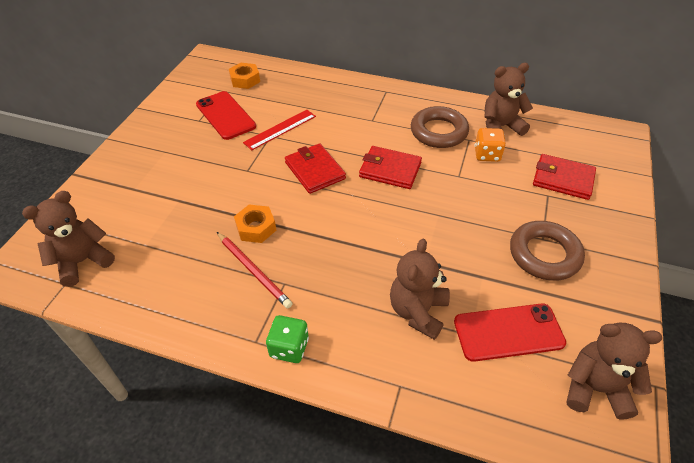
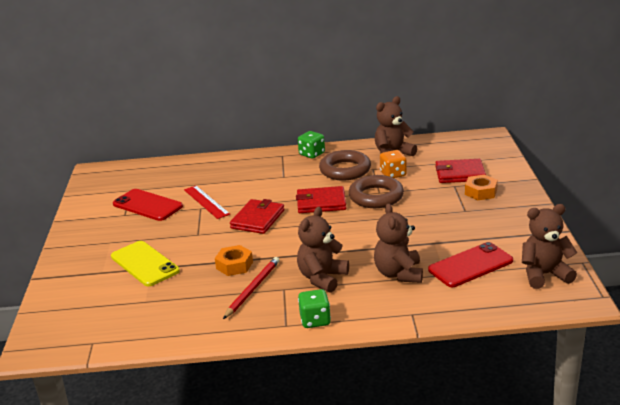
camera: 20 degrees left, 20 degrees down
brown teddy bear [22,191,115,287] -> brown teddy bear moved to [297,207,349,293]
red pencil [217,232,293,308] -> red pencil turned 90 degrees counterclockwise [223,257,279,319]
orange nut [229,63,260,89] -> orange nut moved to [465,174,498,200]
red ruler [243,110,316,150] -> red ruler turned 60 degrees counterclockwise [184,186,230,219]
red wallet [285,143,346,194] -> red wallet turned 75 degrees clockwise [230,199,284,234]
brown ring [510,221,585,281] -> brown ring moved to [349,175,404,208]
none -> yellow phone [111,241,180,286]
none -> green dice [298,131,325,159]

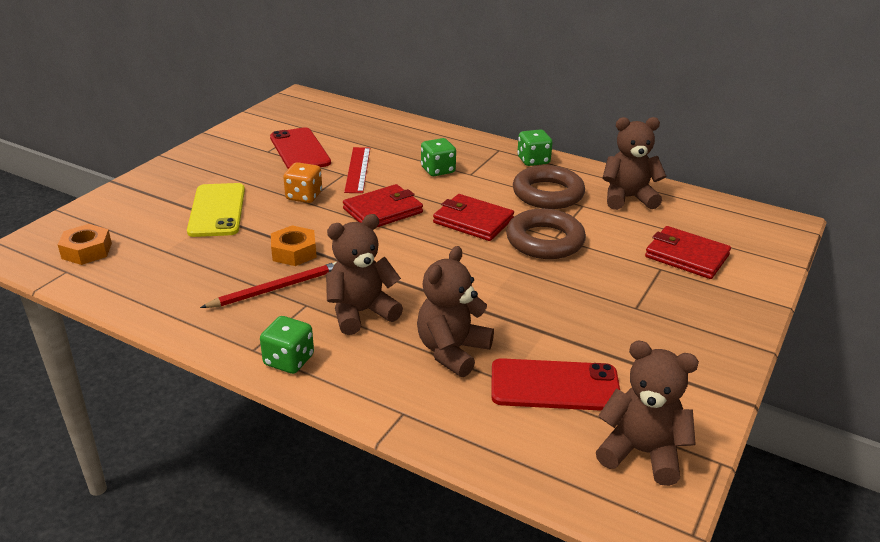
camera: 30 degrees right, 5 degrees up
orange dice [380,150,407,178] -> orange dice moved to [283,162,322,203]
orange nut [465,174,498,200] -> orange nut moved to [58,224,112,265]
none -> green dice [421,138,456,176]

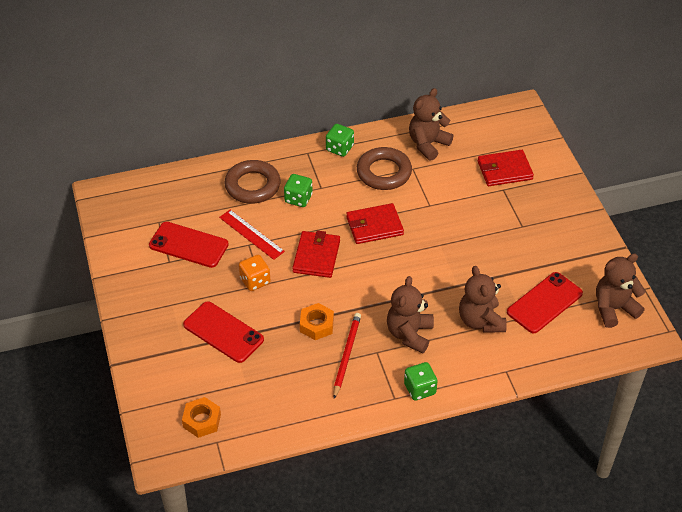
camera: 45 degrees left, 15 degrees up
yellow phone [187,183,245,237] -> red phone [183,301,264,363]
brown ring [506,209,586,259] -> brown ring moved to [224,160,281,204]

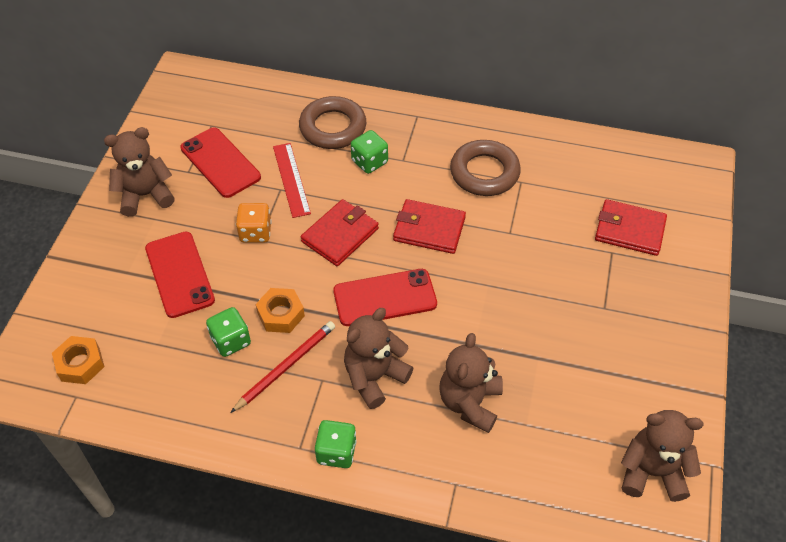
camera: 30 degrees right, 5 degrees up
green dice [326,124,354,157] -> green dice moved to [206,307,251,357]
brown teddy bear [409,88,453,161] -> brown teddy bear moved to [104,127,175,217]
red phone [507,272,583,334] -> red phone moved to [333,269,437,326]

